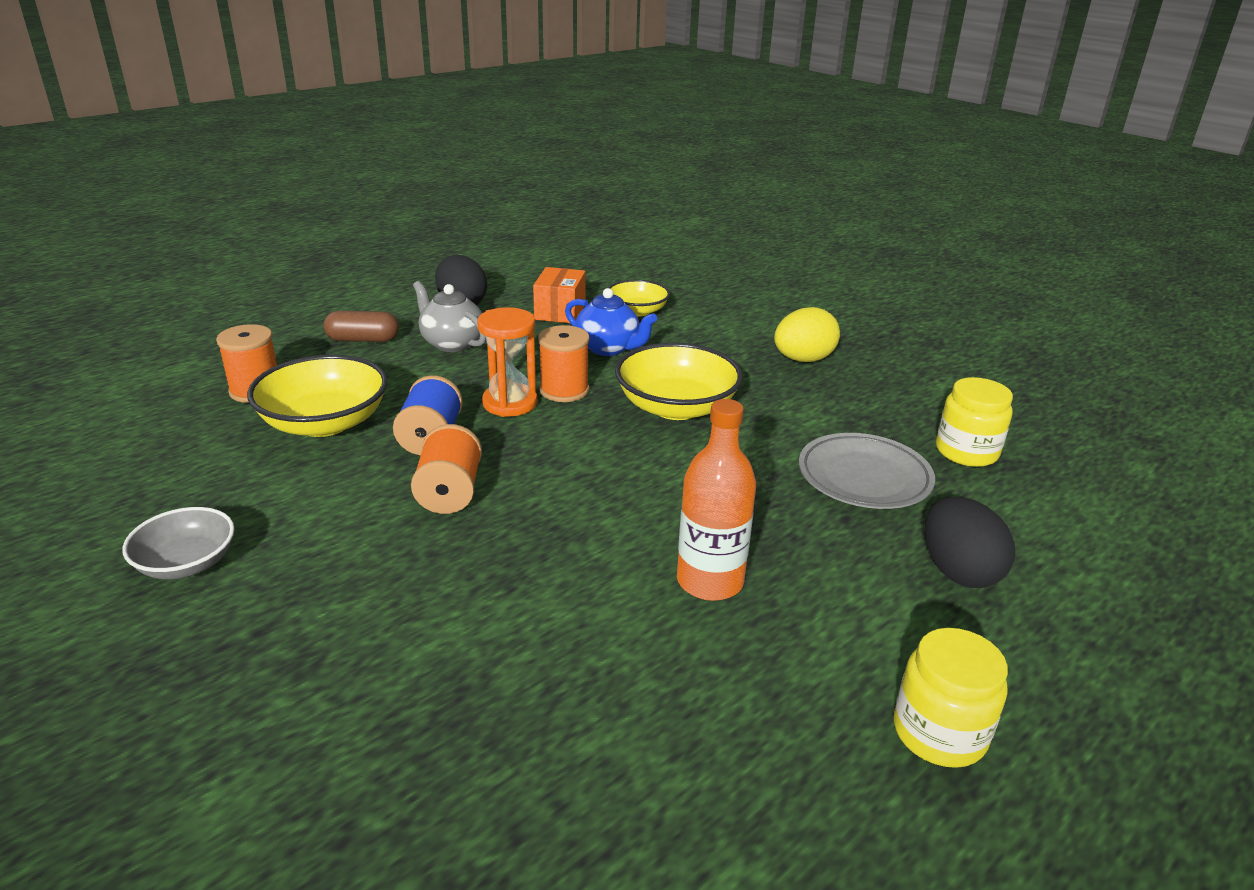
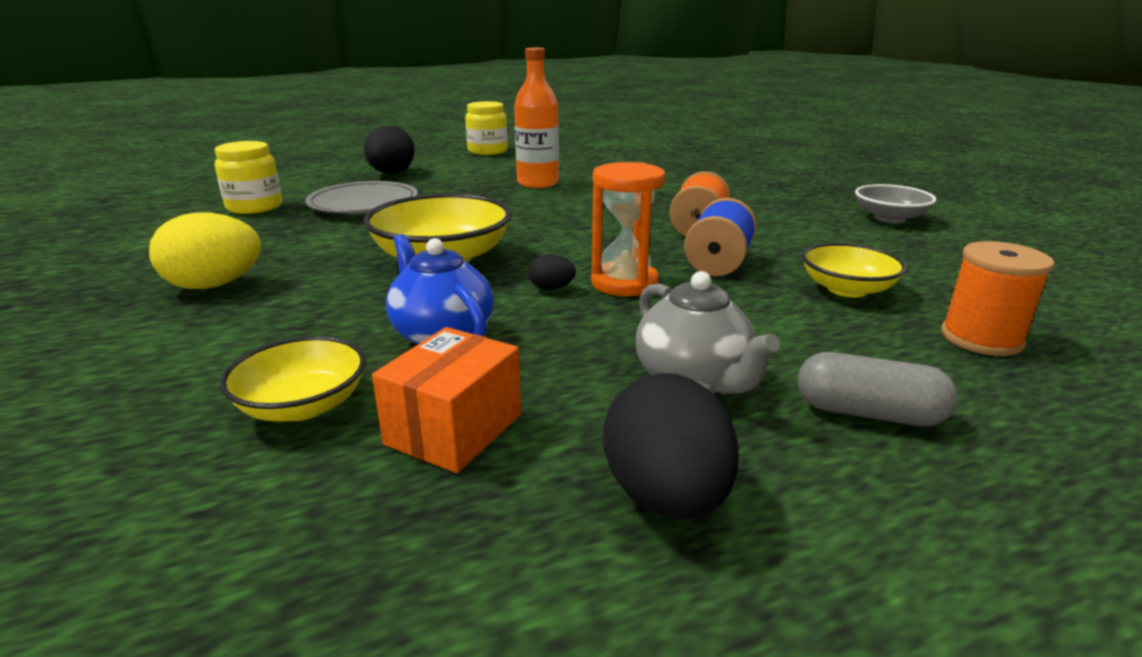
camera: 160 degrees left, 5 degrees down
yellow bowl [247,355,388,437] -> yellow bowl [802,243,907,297], size x0.61
brown capsule [323,311,399,342] -> grey capsule [798,352,958,427]
orange spool [538,325,590,402] -> black egg [528,254,576,290]

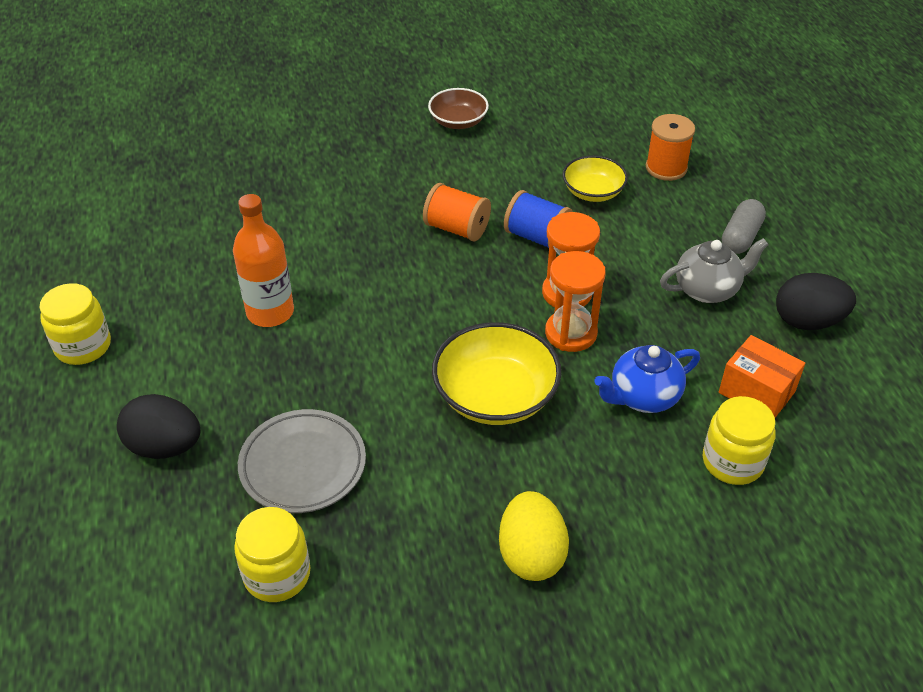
camera: 80 degrees left, 20 degrees up
yellow bowl [220,336,366,422] -> yellow jar [703,396,776,485]
black egg [528,254,576,290] -> orange hourglass [545,251,606,352]
grey bowl [855,184,936,223] -> brown bowl [428,88,489,129]

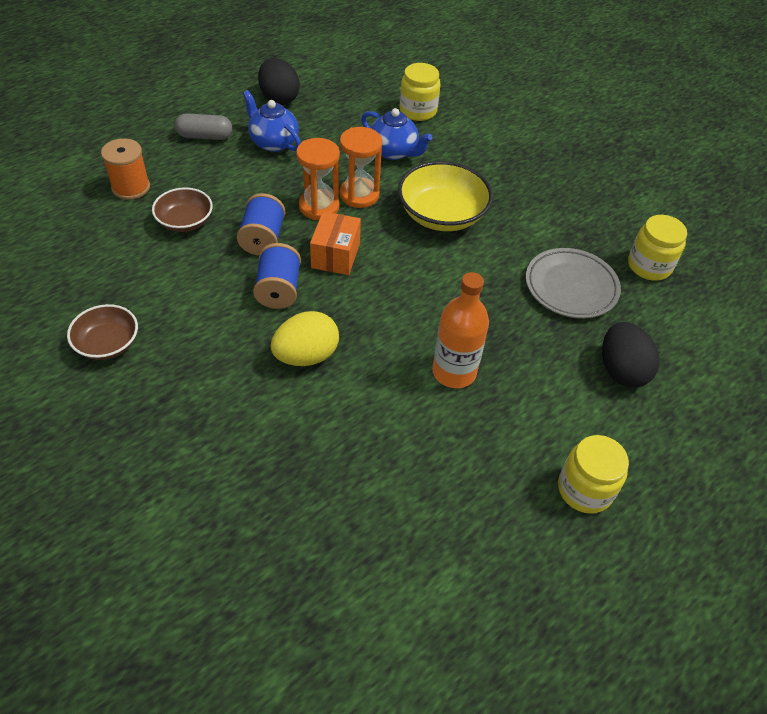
camera: 120 degrees left, 5 degrees up
orange spool [423,183,491,242] -> blue spool [253,243,301,309]
yellow egg [499,491,569,581] -> yellow egg moved to [271,311,339,366]
yellow bowl [563,155,628,202] -> brown bowl [152,187,213,232]
grey teapot [660,238,769,303] -> blue teapot [243,90,301,152]
orange box [719,335,805,418] -> orange box moved to [310,211,361,275]

